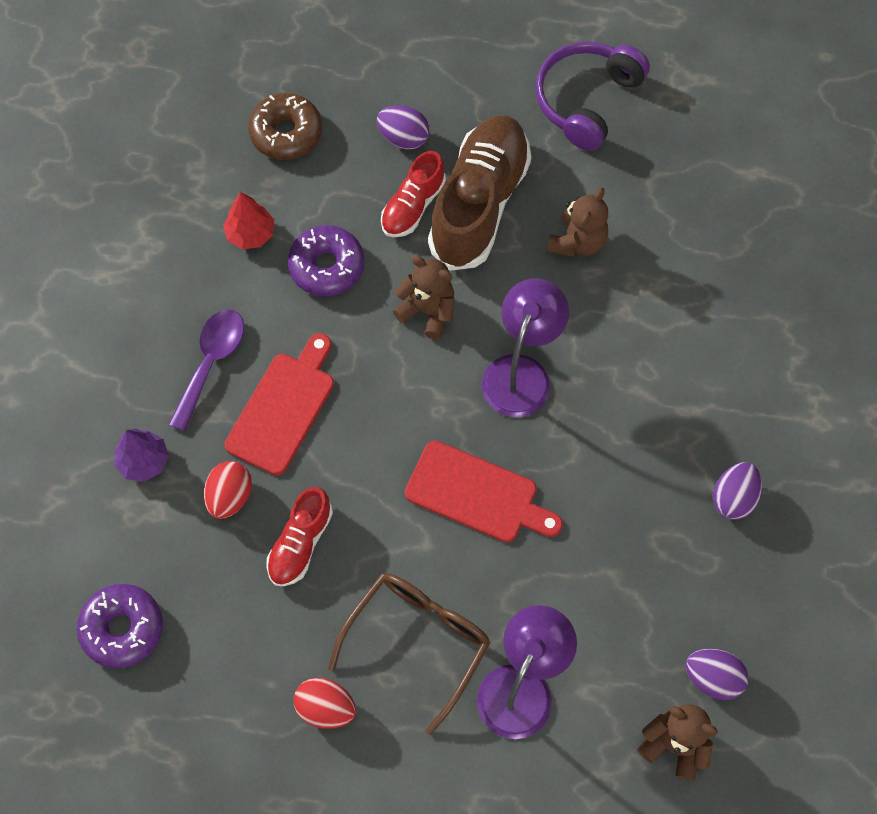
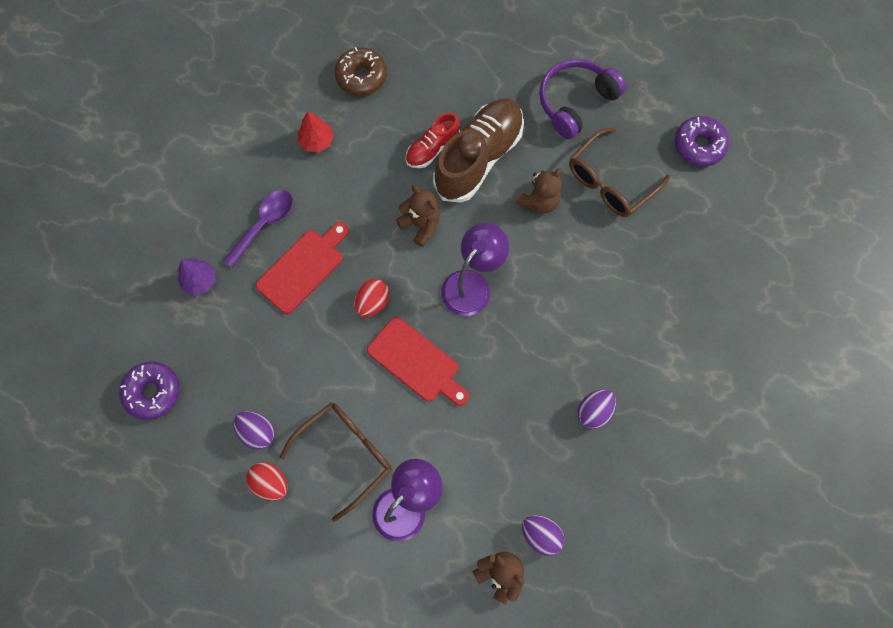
camera: 15 degrees right, 5 degrees up
red egg [204,461,252,519] -> red egg moved to [354,279,390,317]
red shoe [267,487,333,586] -> none
purple donut [288,225,364,296] -> purple donut moved to [675,116,729,166]
purple egg [376,105,429,149] -> purple egg moved to [234,411,274,450]
none -> brown glasses [569,128,670,217]

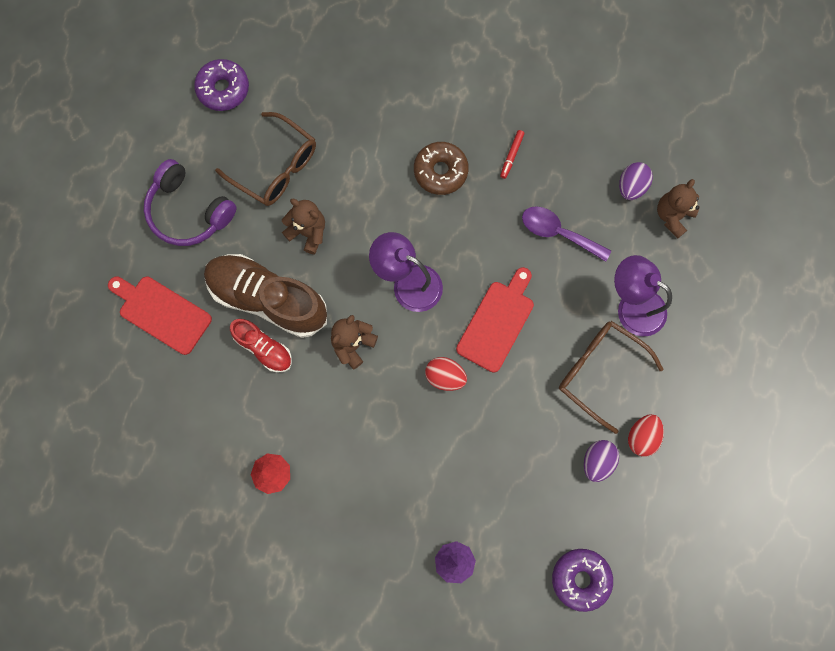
camera: 100 degrees left, 5 degrees up
purple spoon [223,190,293,267] -> purple spoon moved to [522,206,611,262]
red cutting board [256,222,349,314] -> red cutting board moved to [108,277,212,355]
brown donut [335,47,387,96] -> brown donut moved to [414,142,469,195]
purple egg [577,389,616,429] -> red marker [500,130,524,179]

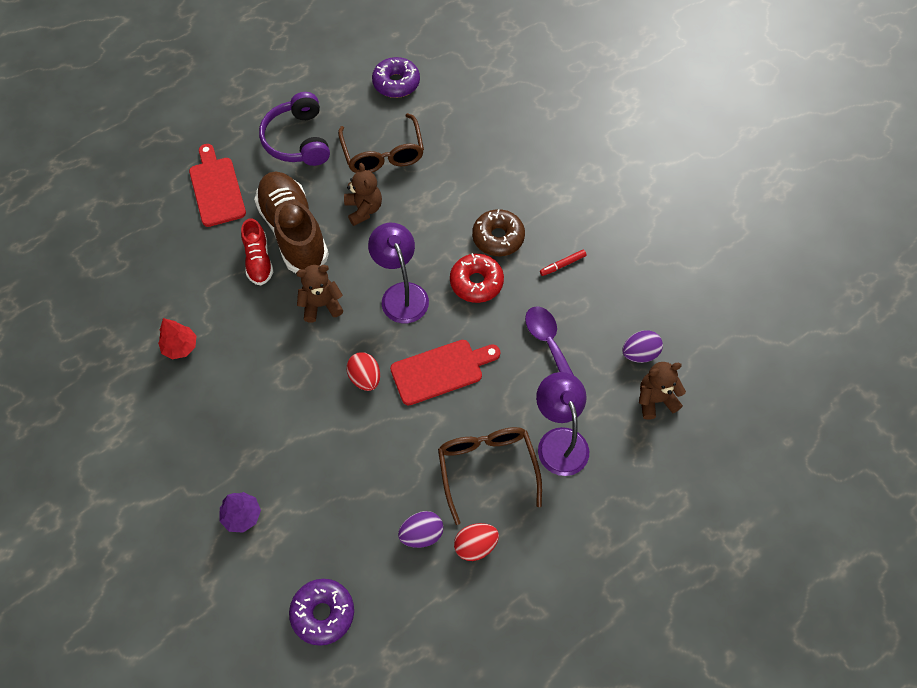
camera: 40 degrees right, 15 degrees down
none -> red donut [450,253,504,303]

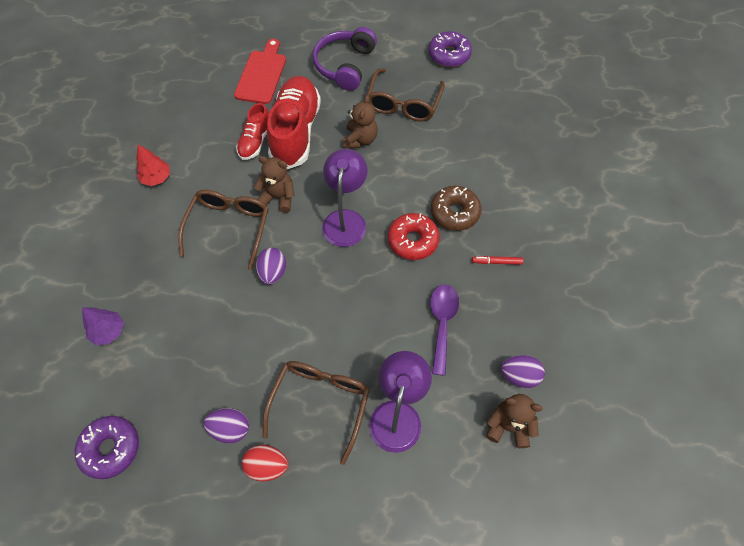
camera: 30 degrees right, 0 degrees up
brown shoe [254,171,329,273] -> red shoe [267,76,321,169]
red egg [346,352,380,391] -> purple egg [256,248,286,285]
red cutting board [390,340,501,406] -> none
none -> brown glasses [178,190,269,270]

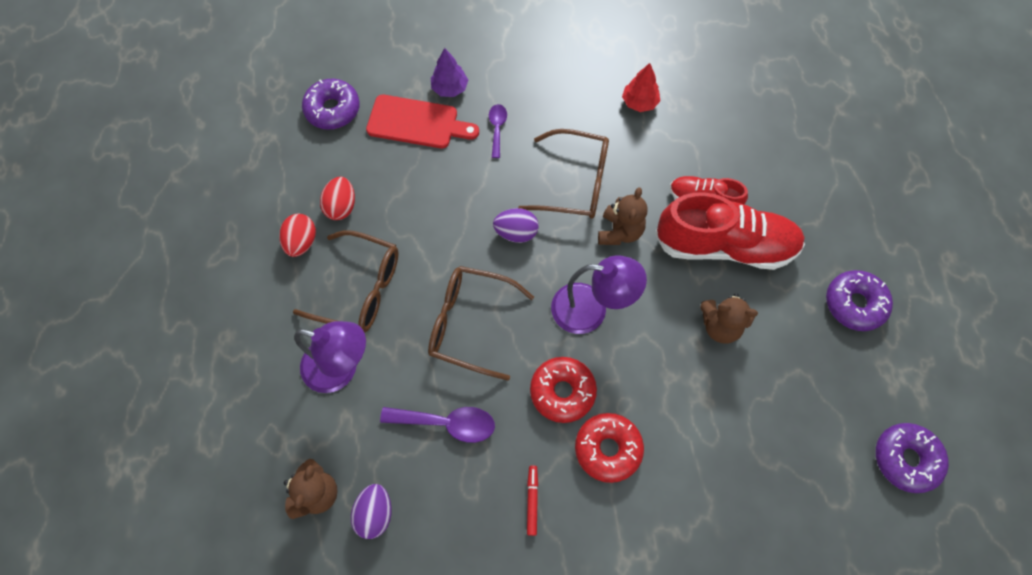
camera: 90 degrees right, 5 degrees up
purple egg [203,408,249,443] -> red egg [320,177,355,220]
red cutting board [234,39,286,104] -> red cutting board moved to [366,95,479,148]
purple headphones [312,27,377,91] -> purple donut [826,270,893,331]
brown glasses [367,69,445,122] -> brown glasses moved to [428,266,534,381]
brown donut [431,186,481,231] -> red donut [575,413,644,483]
none -> purple spoon [489,104,507,158]

